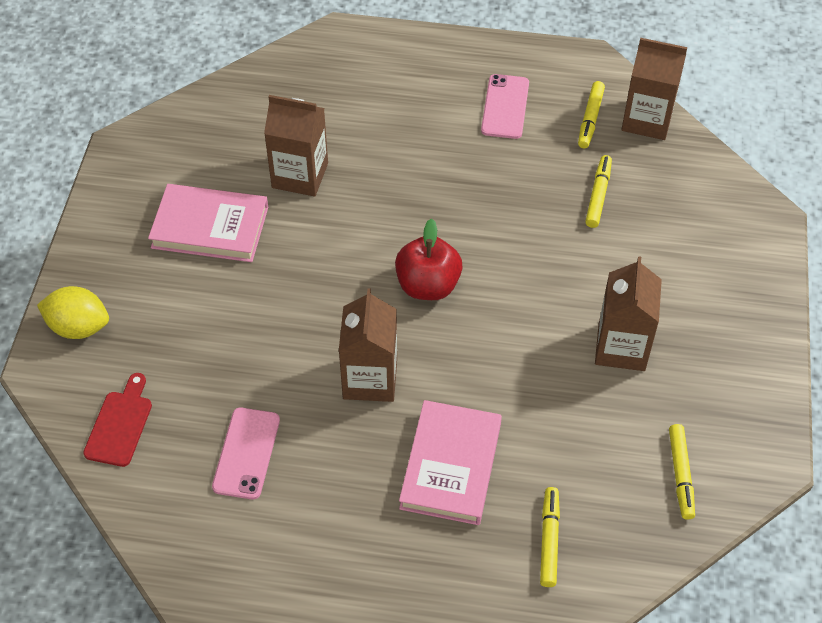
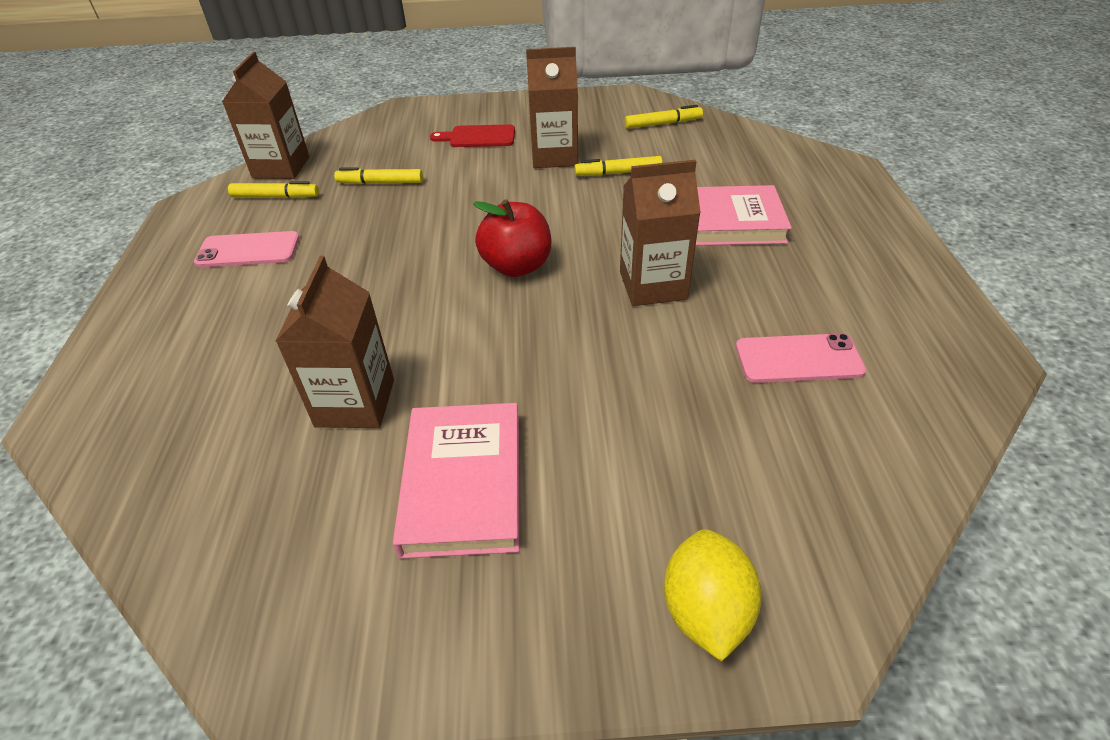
camera: 100 degrees left, 10 degrees down
red cutting board [83,373,152,467] -> red cutting board moved to [430,124,515,147]
yellow marker [540,487,560,587] -> yellow marker moved to [574,156,663,176]

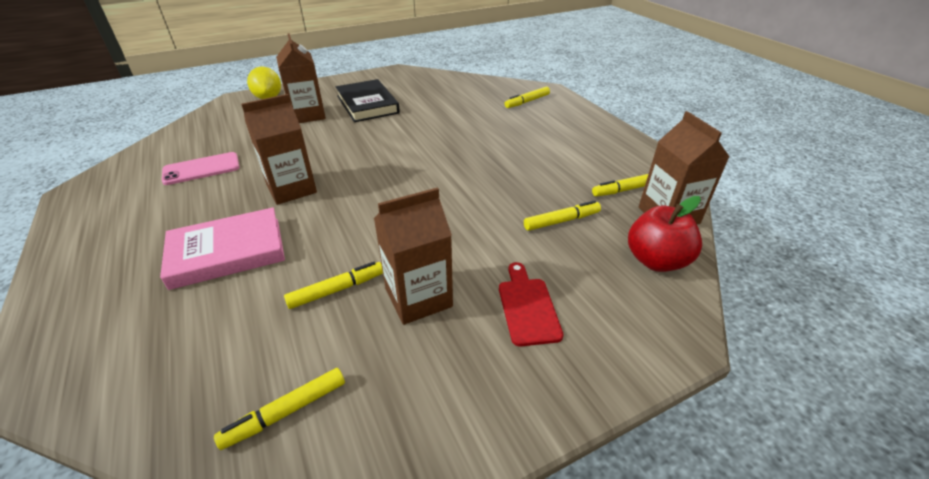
camera: 155 degrees right, 5 degrees down
pink phone [194,231,300,267] -> none
brown carton [276,256,394,428] -> brown carton moved to [276,33,326,123]
pink book [393,403,520,559] -> black book [336,79,400,122]
red cutting board [430,124,515,147] -> red cutting board turned 75 degrees counterclockwise [499,262,564,346]
red apple [473,199,551,277] -> red apple moved to [628,196,702,272]
none -> yellow marker [505,86,550,108]

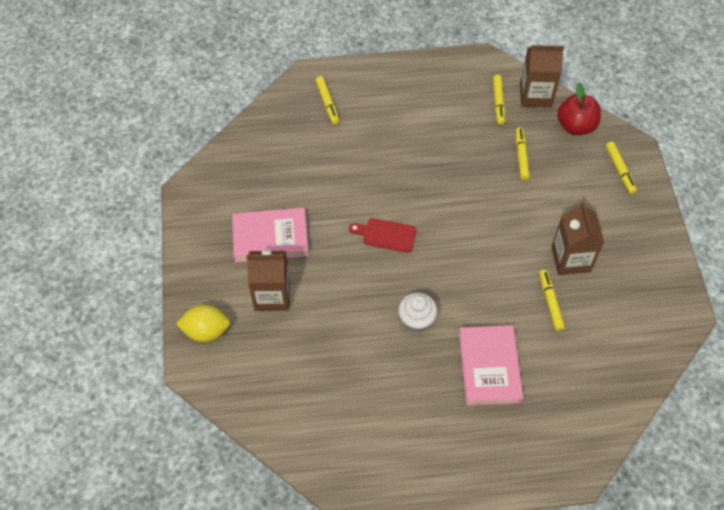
camera: 70 degrees left, 20 degrees up
pink phone [162,152,239,185] -> none
yellow marker [214,368,345,450] -> yellow marker moved to [606,142,637,194]
brown carton [241,94,317,205] -> white cupcake [398,292,438,332]
black book [336,79,400,122] -> pink book [232,208,309,262]
red cutting board [499,262,564,346] -> red cutting board moved to [349,218,416,253]

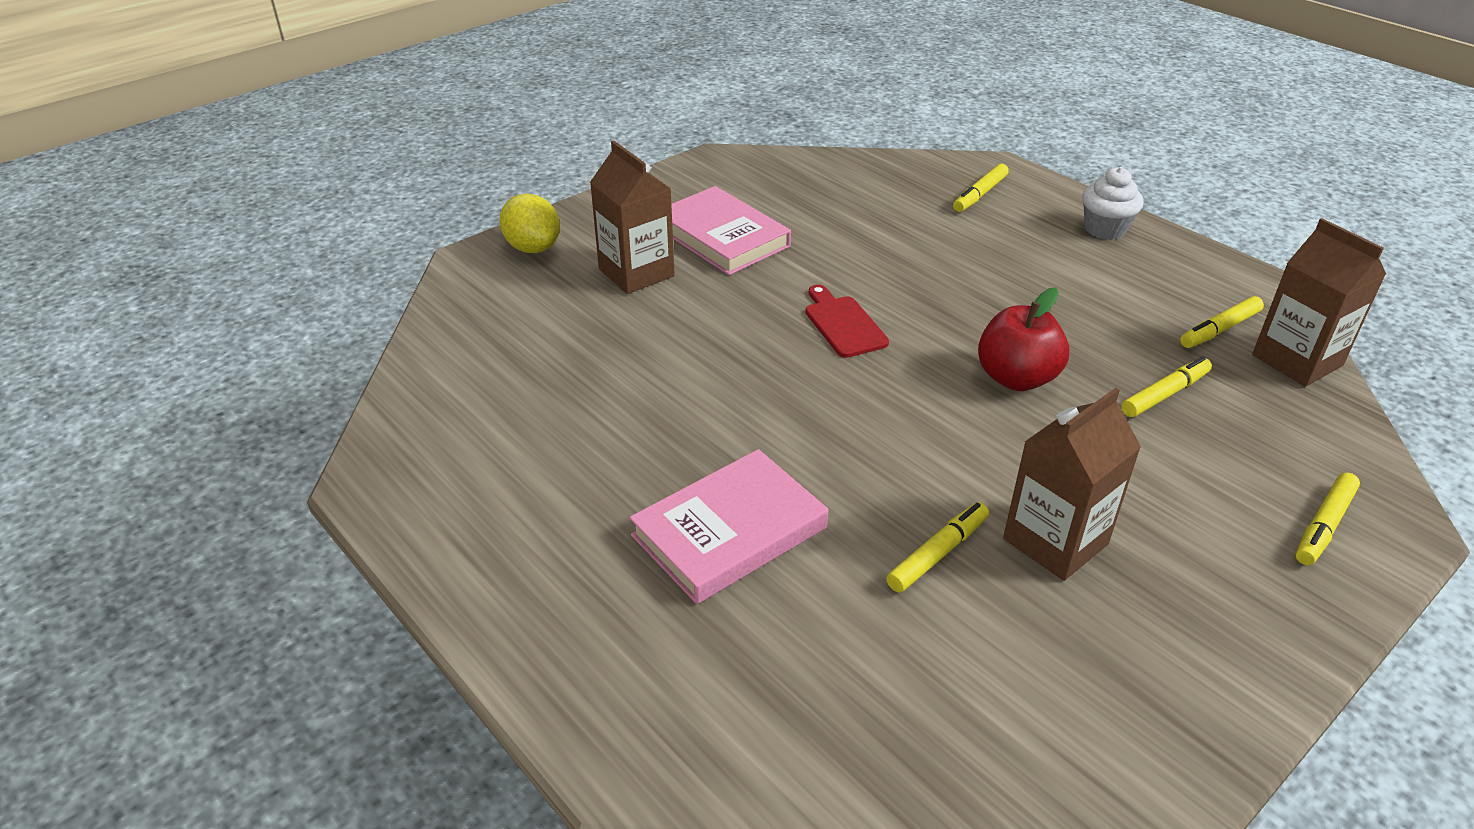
camera: 55 degrees right, 20 degrees down
white cupcake [398,292,438,332] -> white cupcake moved to [1082,167,1144,240]
red apple [557,83,601,135] -> red apple moved to [978,287,1070,391]

